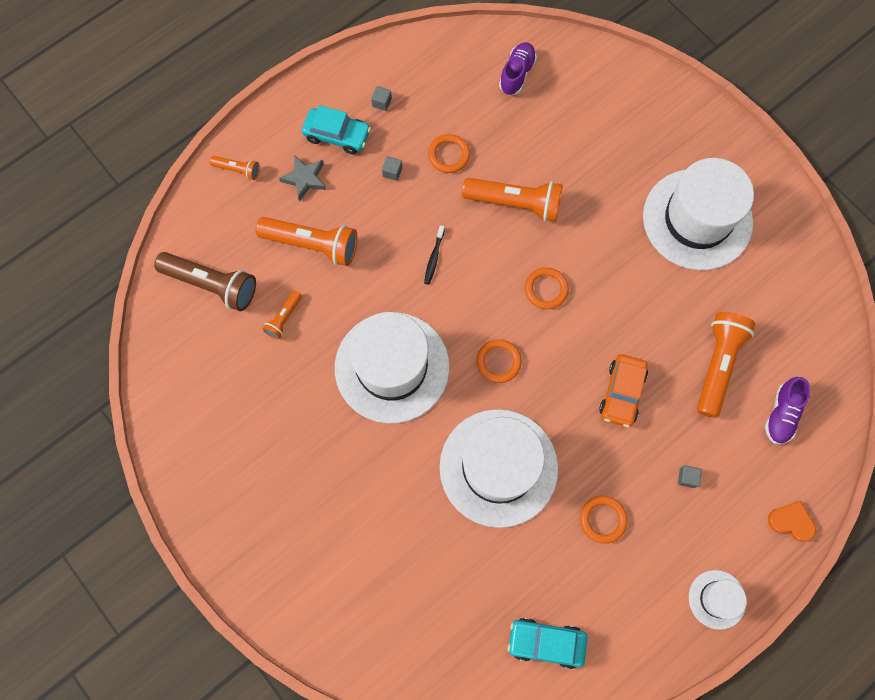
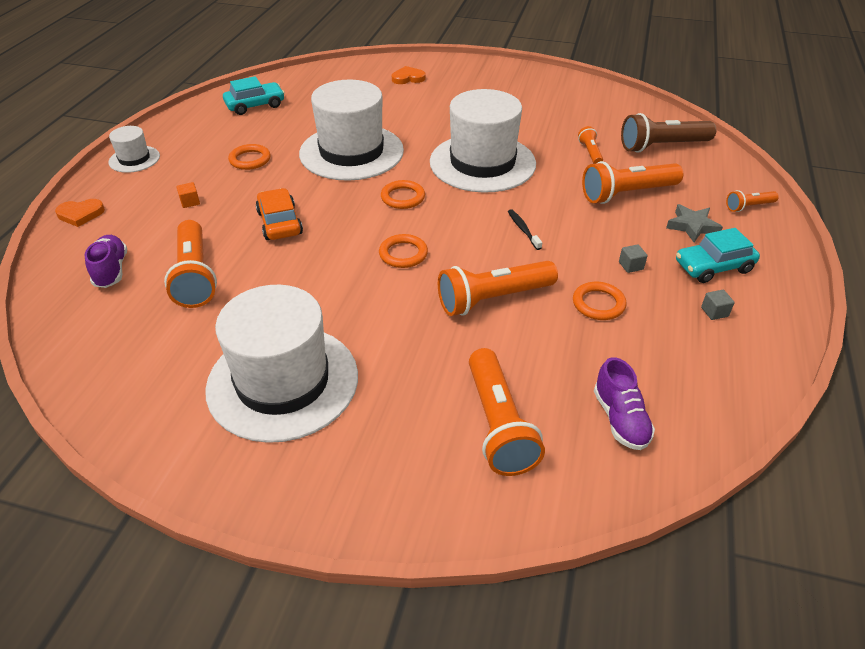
camera: 145 degrees right, 30 degrees down
grey cube [678,465,702,488] -> orange cube [177,182,200,208]
none -> orange heart [392,66,426,84]
none -> orange flashlight [469,348,545,476]

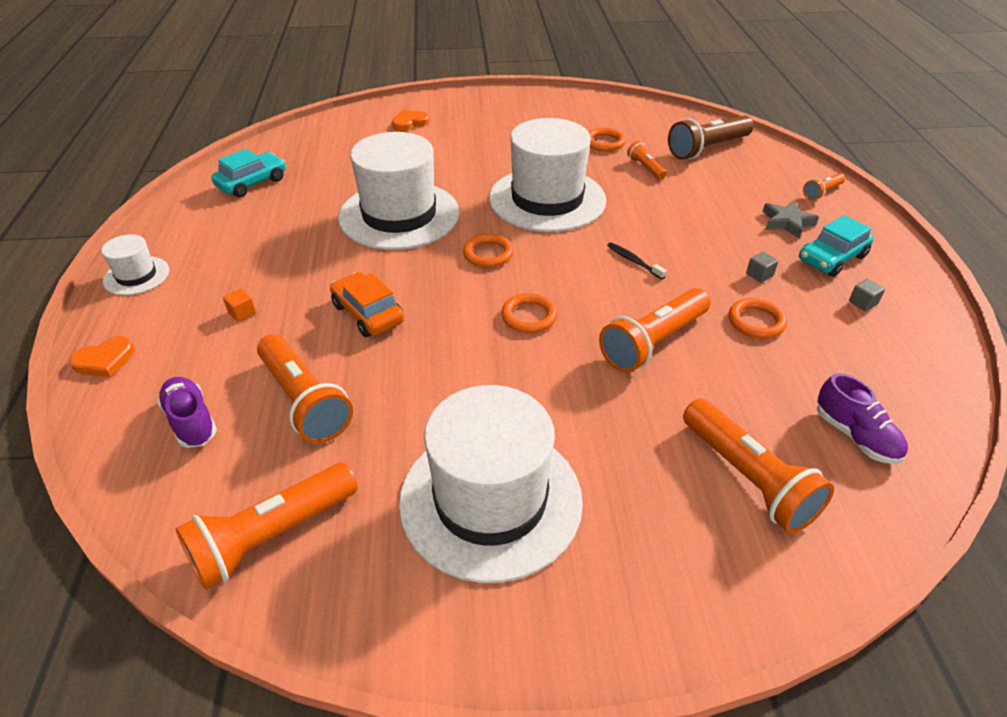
camera: 20 degrees left, 0 degrees up
orange ring [228,144,271,170] -> orange ring moved to [589,128,626,152]
orange flashlight [582,161,683,204] -> orange flashlight moved to [176,463,358,590]

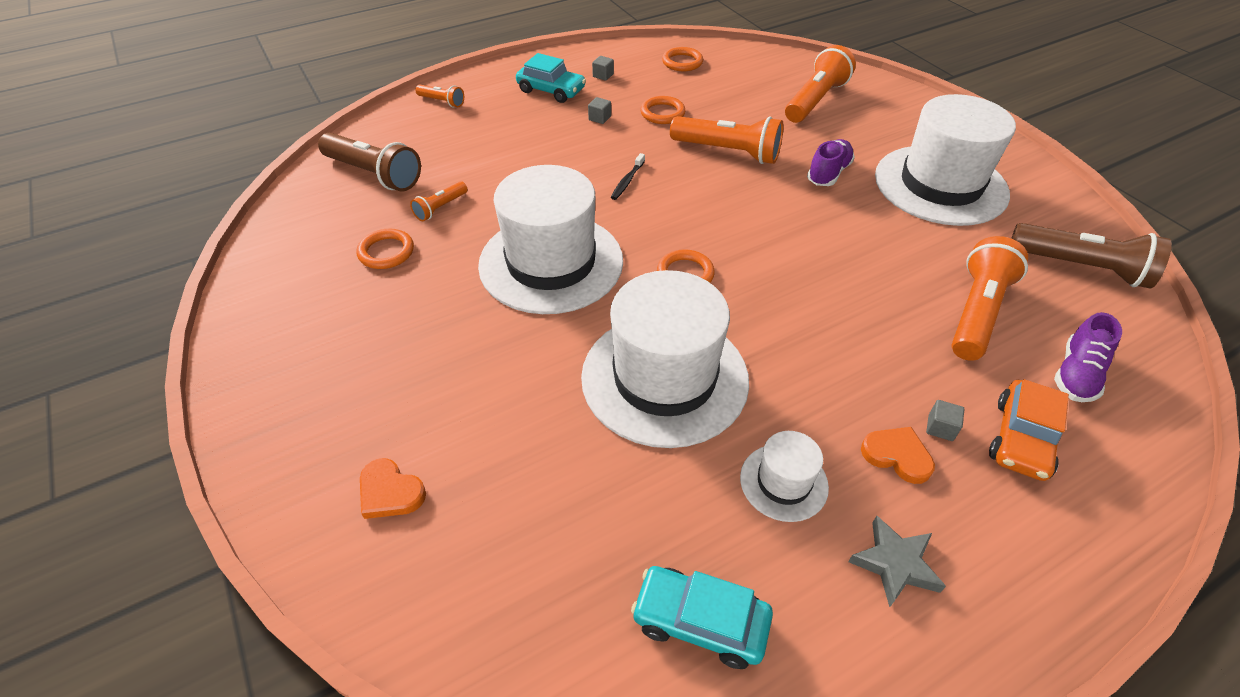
camera: 115 degrees left, 5 degrees up
orange heart [69,336,135,377] -> orange heart moved to [861,427,935,484]
white hat [101,234,169,296] -> white hat moved to [740,431,829,522]
orange flashlight [176,463,358,590] -> brown flashlight [1011,223,1172,288]
orange cube [223,288,256,322] -> grey cube [926,400,964,441]
orange car [330,272,404,337] -> orange car moved to [989,379,1069,481]
orange ring [501,293,557,333] -> orange ring moved to [662,47,703,71]
grey star [762,201,819,238] -> grey star moved to [848,516,946,607]
purple shoe [817,373,908,464] -> purple shoe moved to [807,139,855,186]

